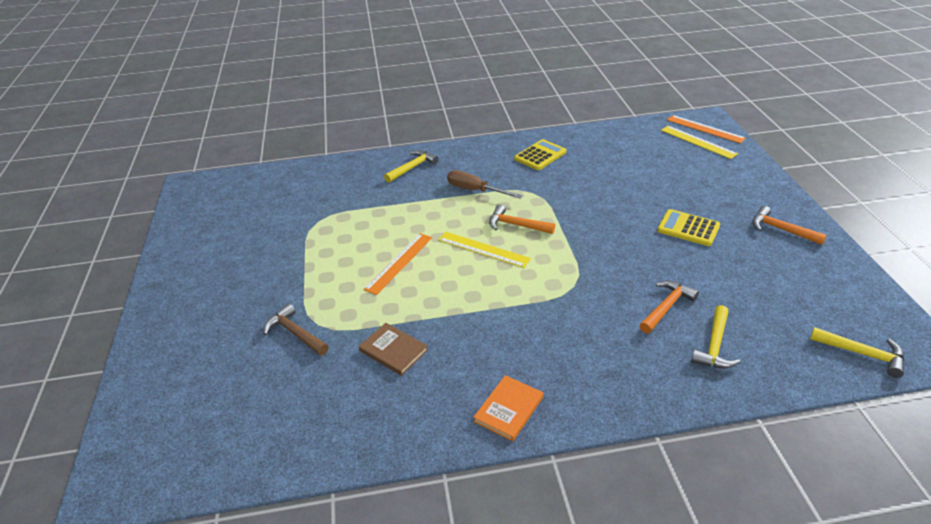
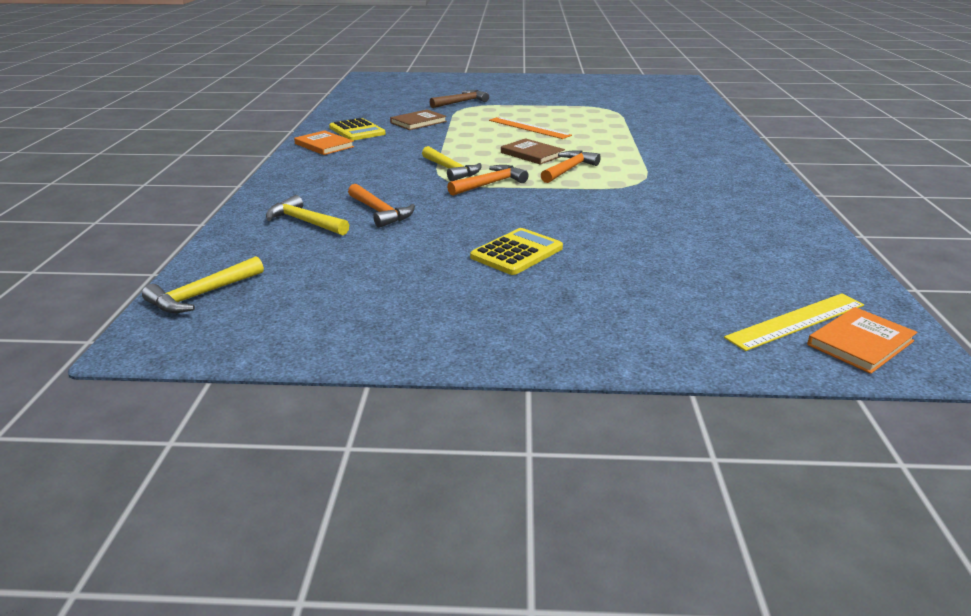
camera: 100 degrees right, 10 degrees down
yellow hammer [384,150,439,183] -> yellow hammer moved to [422,146,481,181]
yellow ruler [438,232,531,268] -> brown book [501,138,565,165]
brown screwdriver [447,170,523,199] -> none
yellow calculator [514,139,566,170] -> yellow calculator moved to [329,118,386,141]
orange ruler [667,115,746,144] -> orange book [807,307,917,374]
orange hammer [752,206,827,245] -> orange hammer moved to [447,165,529,196]

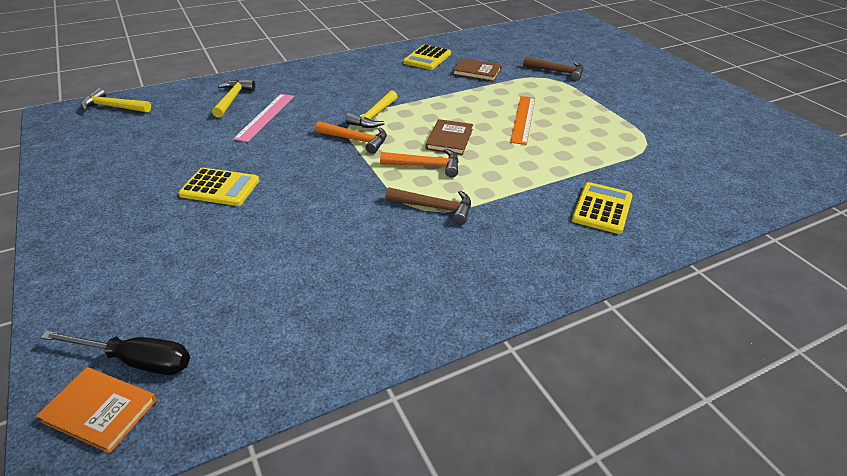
camera: 60 degrees right, 10 degrees up
orange book [294,130,354,155] -> none
orange hammer [348,184,415,228] -> pink ruler [233,94,294,142]
yellow ruler [724,293,864,351] -> black screwdriver [40,331,190,375]
none -> brown hammer [385,187,471,225]
none -> yellow calculator [572,182,633,234]

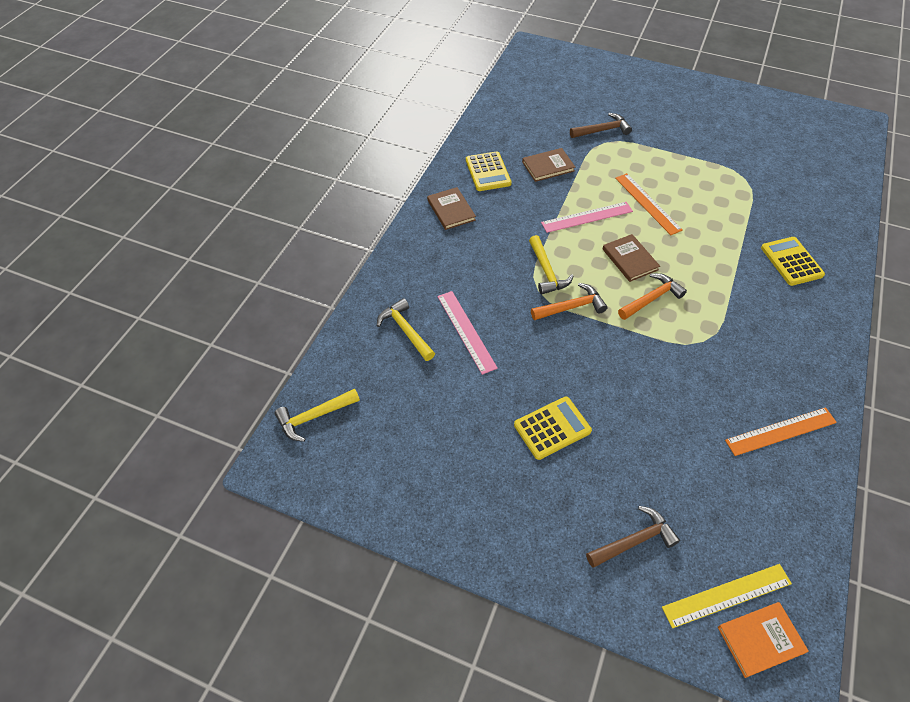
camera: 40 degrees left, 15 degrees up
black screwdriver [40,331,190,375] -> yellow ruler [662,564,792,628]
brown hammer [385,187,471,225] -> brown hammer moved to [586,506,680,567]
none -> brown book [427,187,476,230]
none -> pink ruler [541,202,633,233]
none -> orange ruler [725,407,837,456]

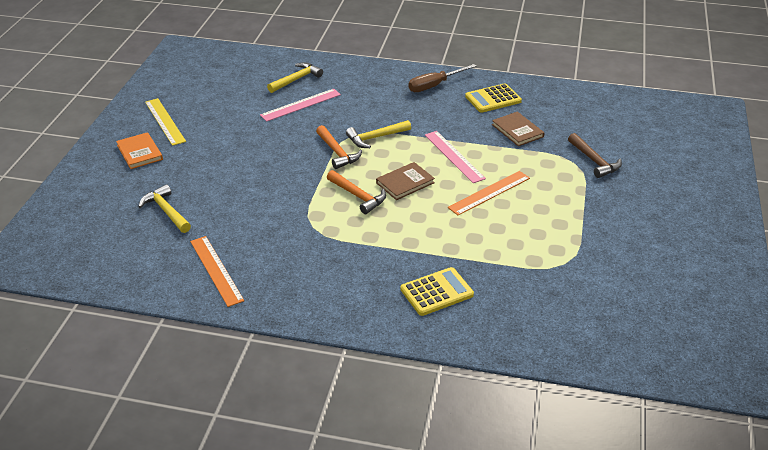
camera: 80 degrees right, 15 degrees down
yellow hammer [275,389,360,442] -> yellow hammer moved to [138,184,191,233]
brown book [427,187,476,230] -> brown screwdriver [408,64,477,92]
yellow calculator [514,396,592,460] -> none
brown hammer [586,506,680,567] -> none
yellow ruler [662,564,792,628] -> yellow ruler moved to [145,98,186,146]
orange book [718,602,809,678] -> orange book moved to [116,132,163,169]

